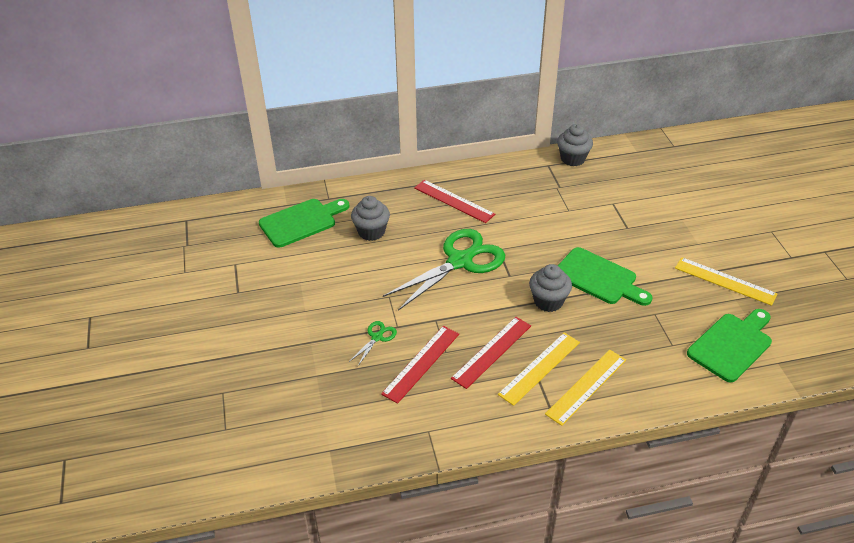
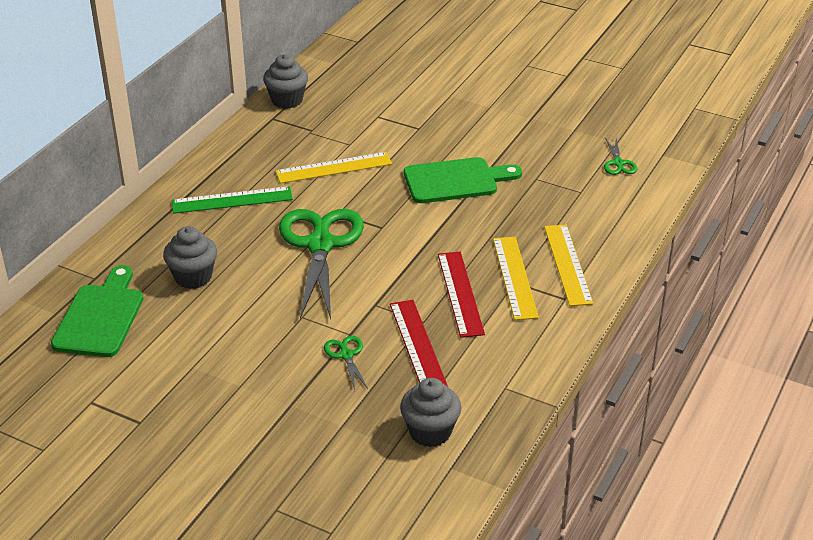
camera: 50 degrees left, 5 degrees down
red ruler [414,180,495,223] -> green ruler [172,186,293,214]
grey cupcake [529,264,572,312] -> grey cupcake moved to [400,378,462,447]
yellow ruler [675,257,778,306] -> yellow ruler moved to [275,152,392,184]
green cutting board [687,309,772,382] -> green scissors [604,138,637,175]

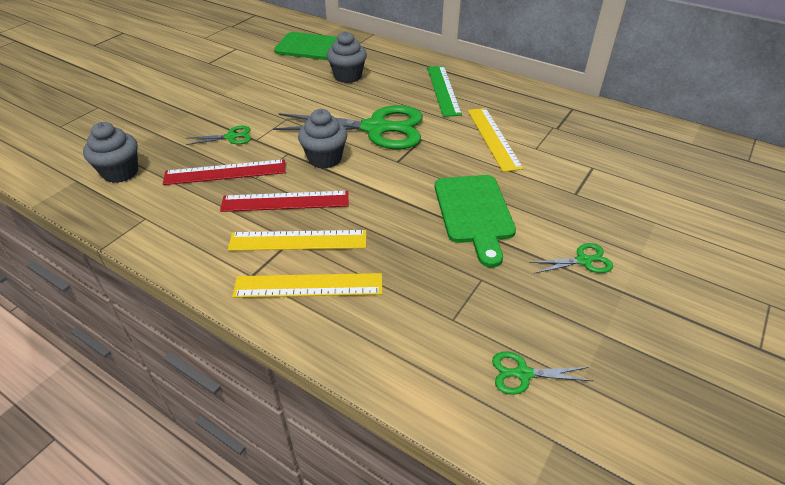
camera: 95 degrees right, 5 degrees up
grey cupcake [263,54,308,109] -> grey cupcake moved to [298,109,347,169]
none -> green scissors [529,243,613,274]

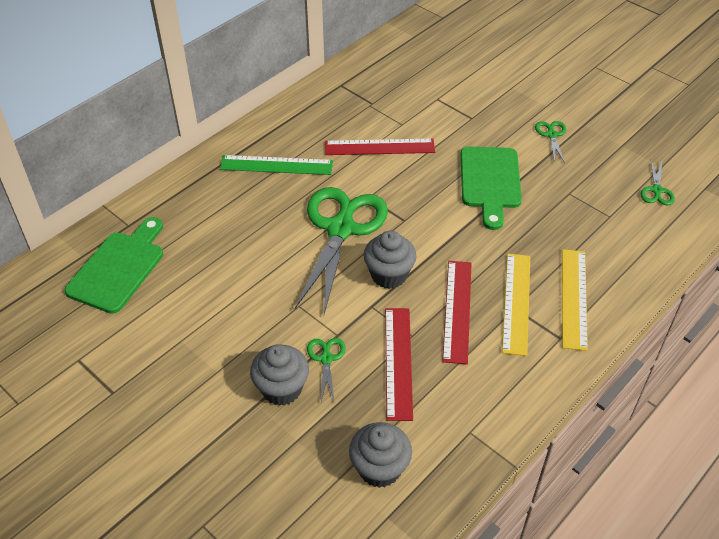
camera: 80 degrees left, 5 degrees up
grey cupcake [327,31,367,83] -> grey cupcake moved to [250,344,309,406]
green cutting board [435,175,516,267] -> green cutting board turned 90 degrees clockwise [461,146,522,230]
yellow ruler [468,108,524,172] -> red ruler [325,139,435,155]

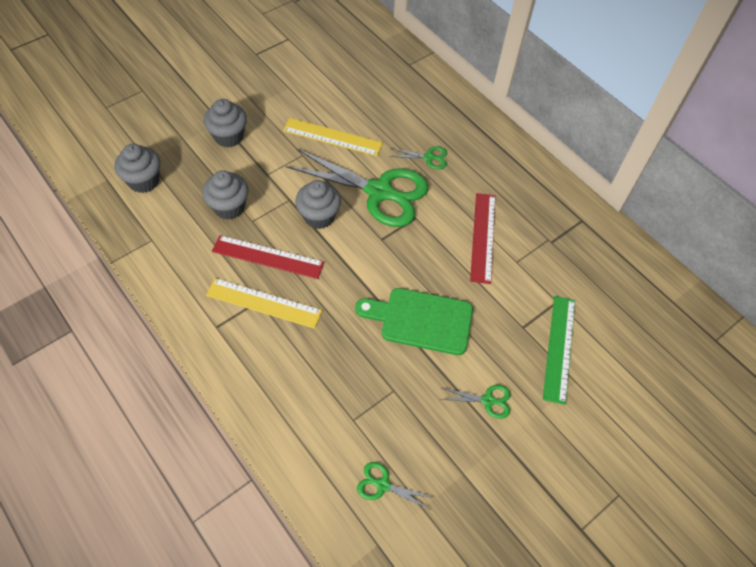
camera: 95 degrees right, 10 degrees up
green cutting board [64,217,163,314] -> none
green ruler [220,155,333,175] -> green ruler moved to [543,296,575,405]
green scissors [307,338,346,404] -> green scissors moved to [389,146,447,169]
red ruler [385,308,413,421] -> grey cupcake [202,170,249,220]
yellow ruler [562,249,588,351] -> yellow ruler moved to [283,118,383,156]

